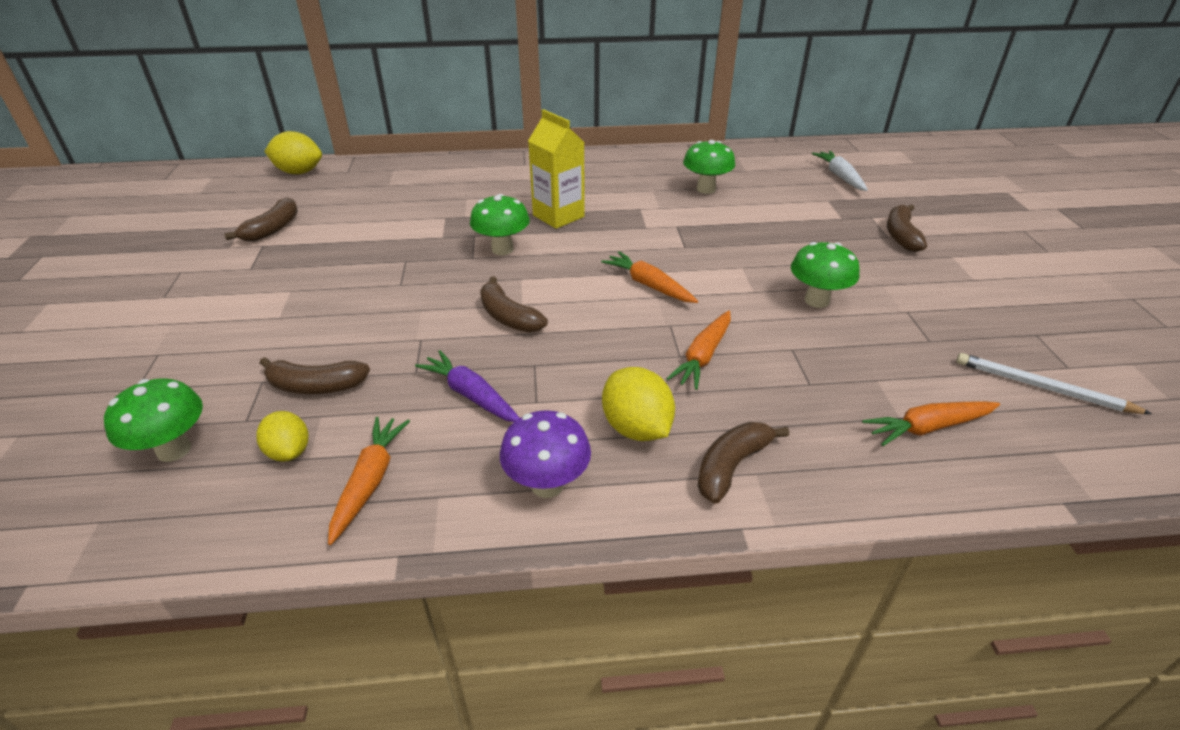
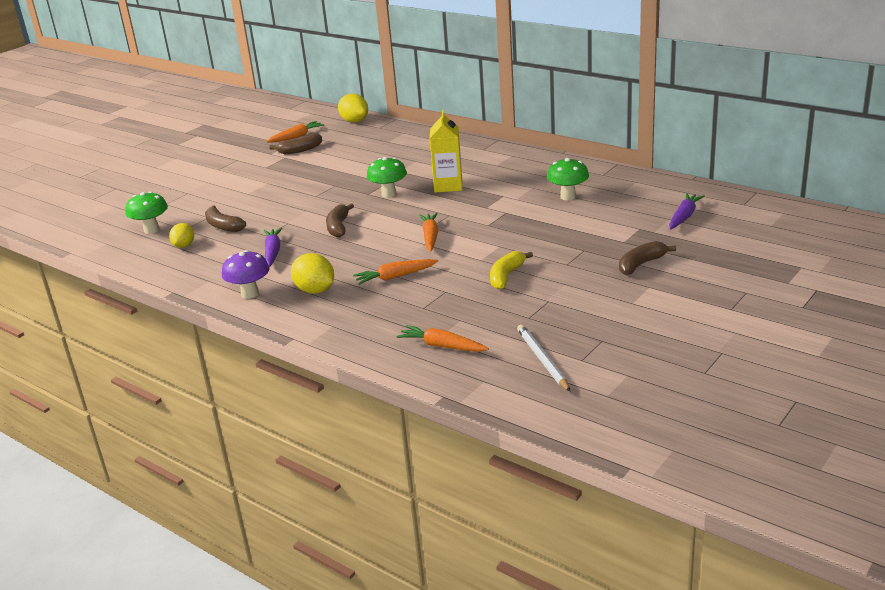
camera: 45 degrees right, 10 degrees down
orange carrot [328,417,410,545] -> orange carrot moved to [266,121,324,142]
yellow lemon [602,367,675,441] -> yellow lemon turned 60 degrees counterclockwise [291,253,334,294]
brown banana [698,422,789,504] -> none
green mushroom [791,242,860,308] -> yellow banana [490,251,533,290]
white carrot [812,151,868,191] -> purple carrot [669,193,705,229]

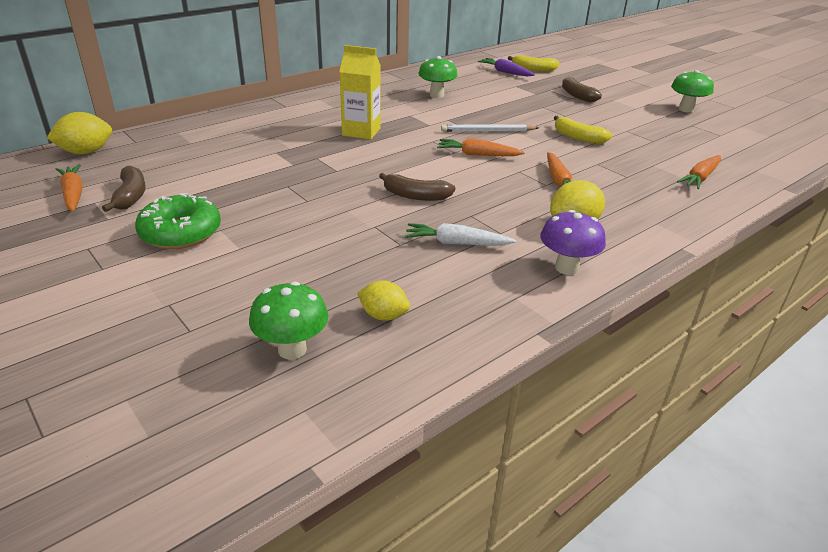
camera: 80 degrees left, 5 degrees up
brown banana [205,205,246,232] -> none
purple carrot [264,228,282,267] -> white carrot [405,223,516,246]
green mushroom [367,157,407,198] -> green mushroom moved to [671,70,714,113]
white pencil [517,325,571,392] -> white pencil moved to [441,124,539,132]
none -> green donut [135,193,221,249]
none -> yellow banana [508,55,560,72]

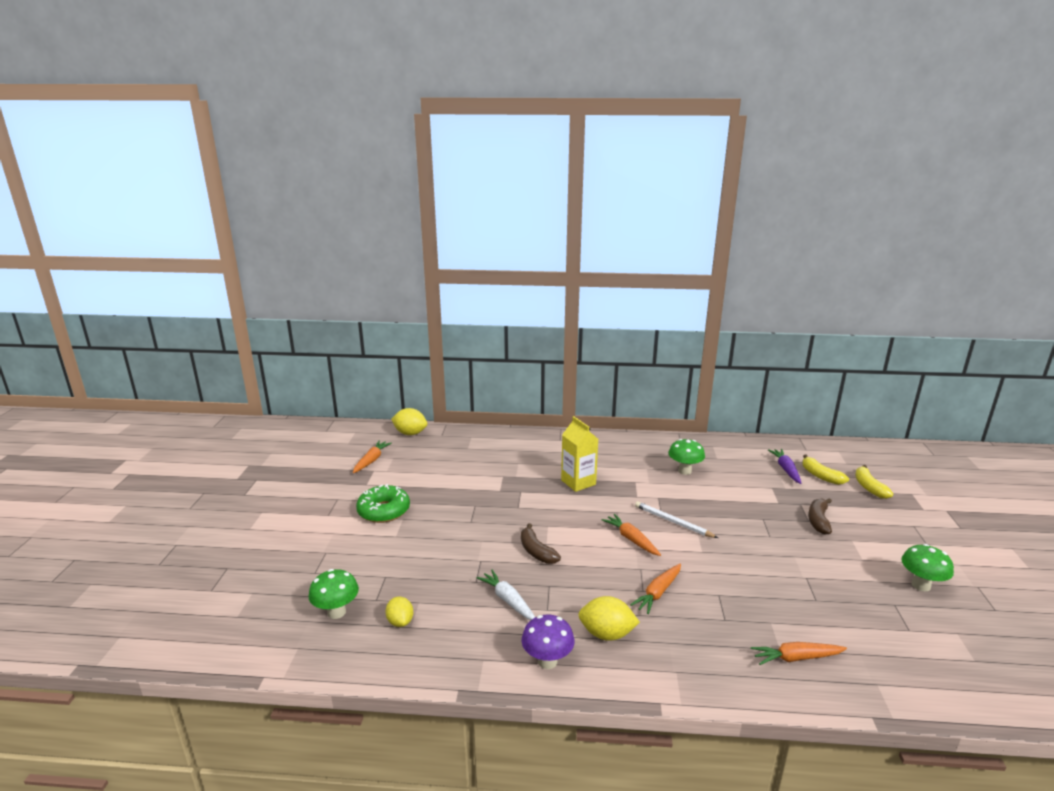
camera: 45 degrees right, 10 degrees down
brown banana [102,166,146,212] -> none
yellow banana [554,116,613,144] -> yellow banana moved to [855,465,893,499]

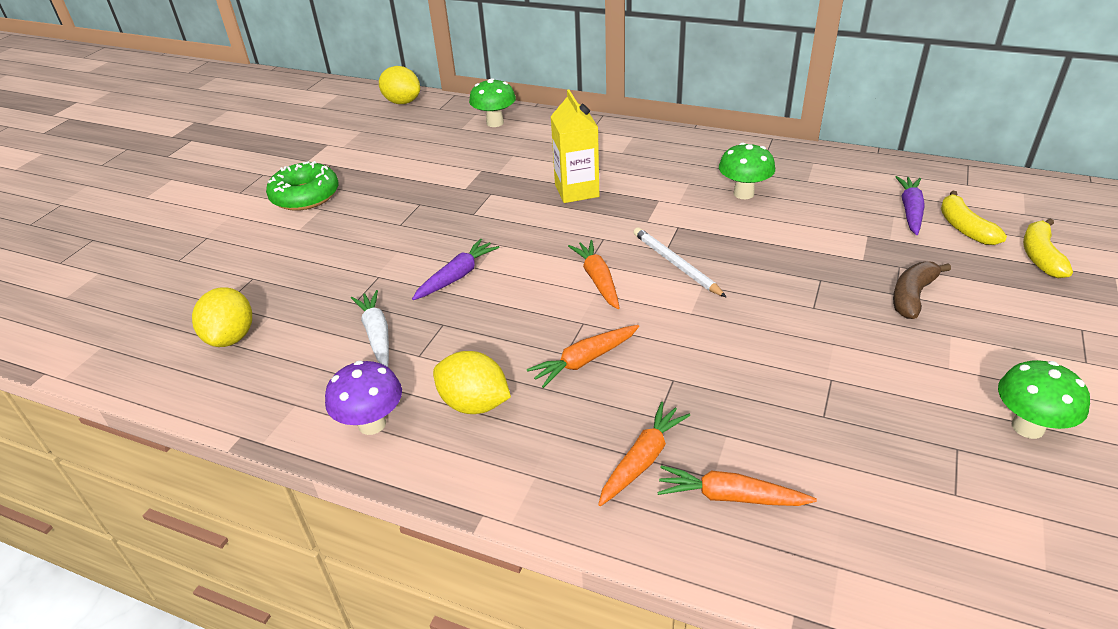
camera: 20 degrees right, 15 degrees up
green mushroom [309,569,359,619] -> green mushroom moved to [469,78,516,127]
orange carrot [353,440,392,473] -> orange carrot moved to [598,402,690,506]
yellow lemon [385,596,413,627] -> yellow lemon [192,287,252,347], size x1.51
brown banana [521,523,561,564] -> purple carrot [412,239,500,300]

